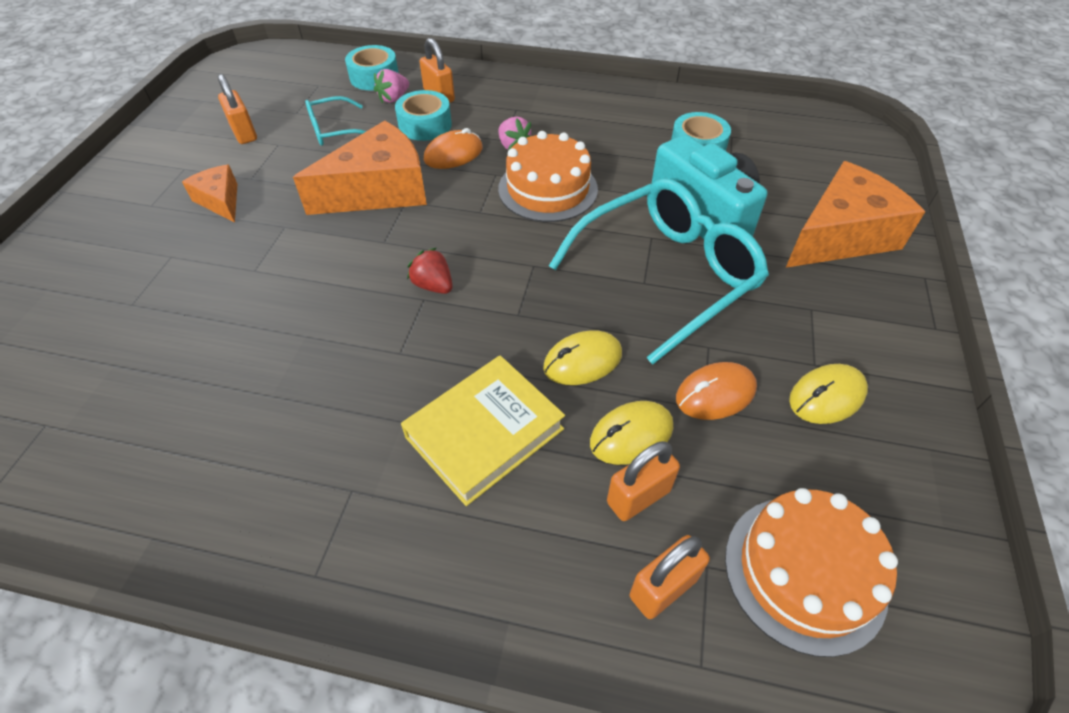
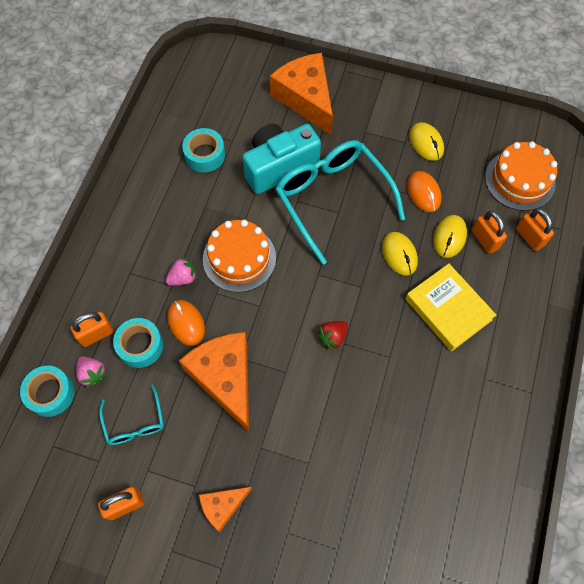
camera: 85 degrees left, 15 degrees up
yellow mouse [590,401,673,465] -> yellow mouse turned 45 degrees clockwise [433,215,467,258]

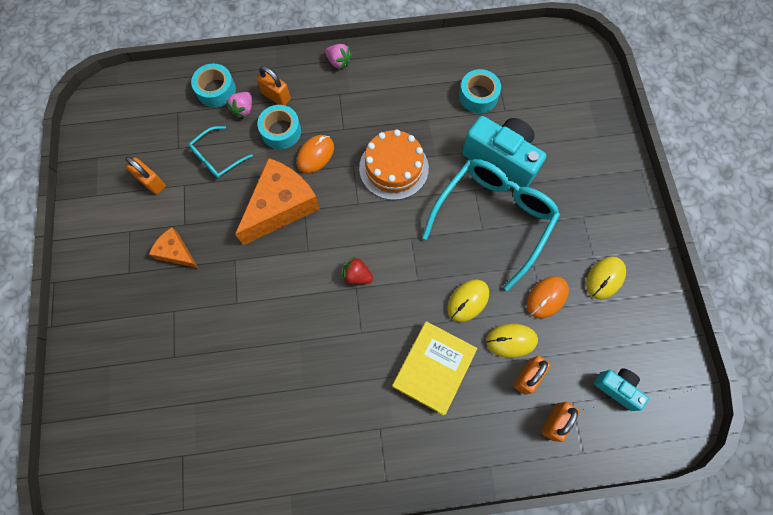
camera: 65 degrees right, 5 degrees up
pink strawberry [165,257,197,286] -> pink strawberry moved to [325,44,352,70]
orange cheese [270,53,333,135] -> none
orange cake [485,141,557,211] -> turquoise camera [594,368,649,411]

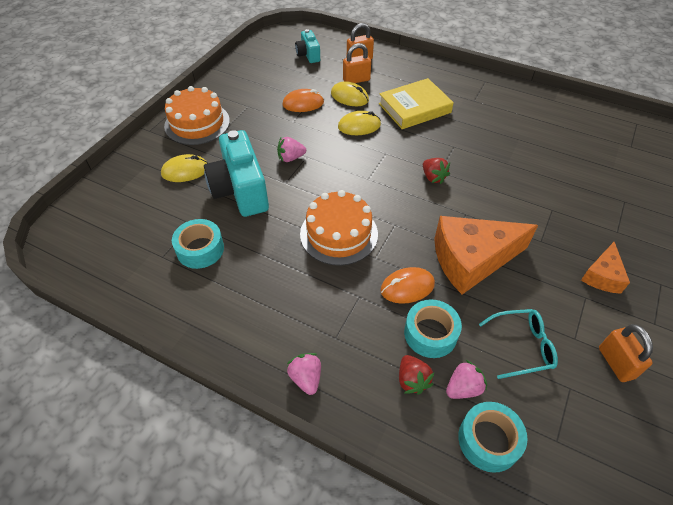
camera: 145 degrees left, 20 degrees down
orange cheese [149,227,198,268] -> orange cheese turned 45 degrees clockwise [581,242,630,294]
orange padlock [256,66,291,105] -> red strawberry [399,355,434,395]
turquoise glasses [422,159,560,291] -> pink strawberry [277,137,306,162]
yellow mouse [586,257,626,299] -> yellow mouse moved to [161,154,207,182]
none -> orange cake [164,86,230,145]

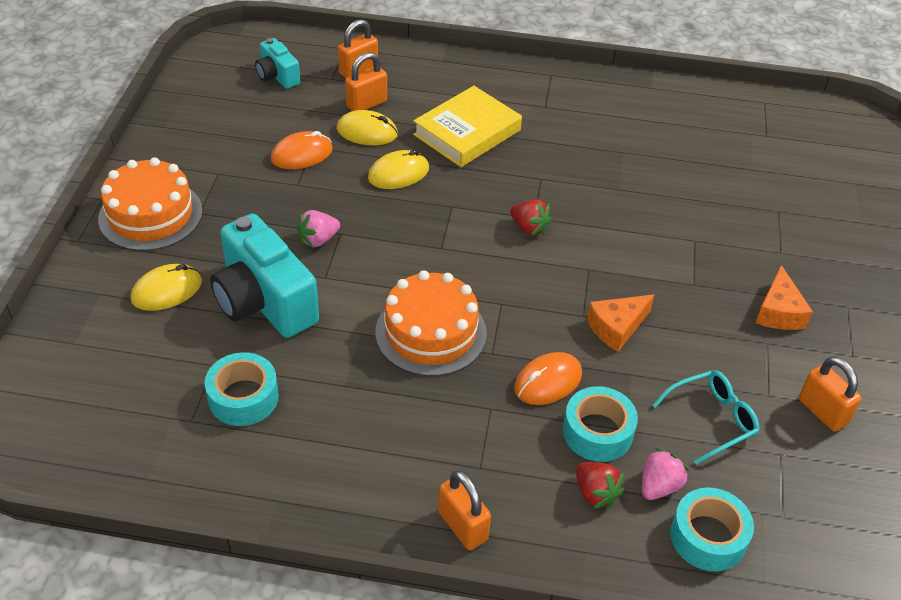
camera: 20 degrees left, 5 degrees down
pink strawberry [287,353,321,395] -> orange padlock [438,470,491,550]
orange cheese [434,216,538,294] -> orange cheese [587,294,654,352], size x0.52

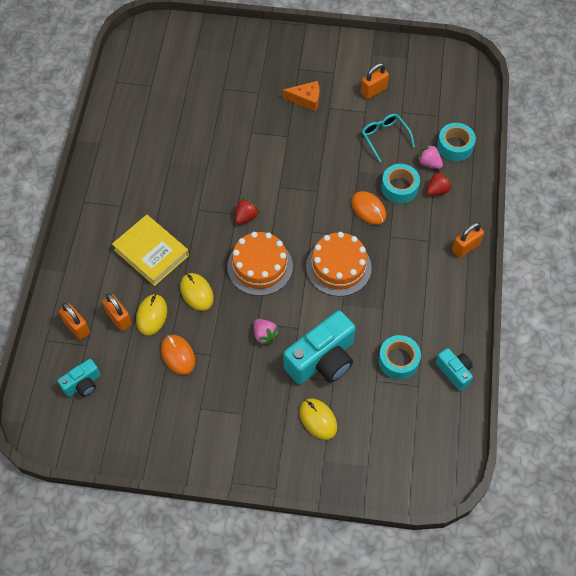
camera: 90 degrees left, 15 degrees up
orange cake [98,157,203,251] -> orange cake moved to [227,232,293,296]
orange cheese [587,294,654,352] -> none
none -> turquoise camera [436,348,473,391]

